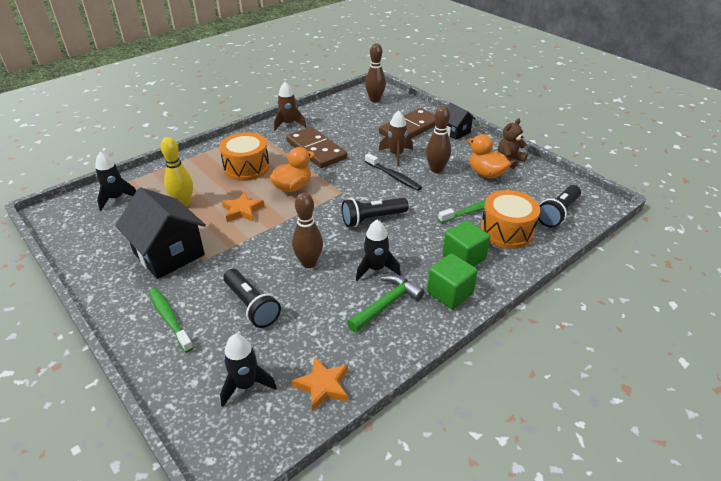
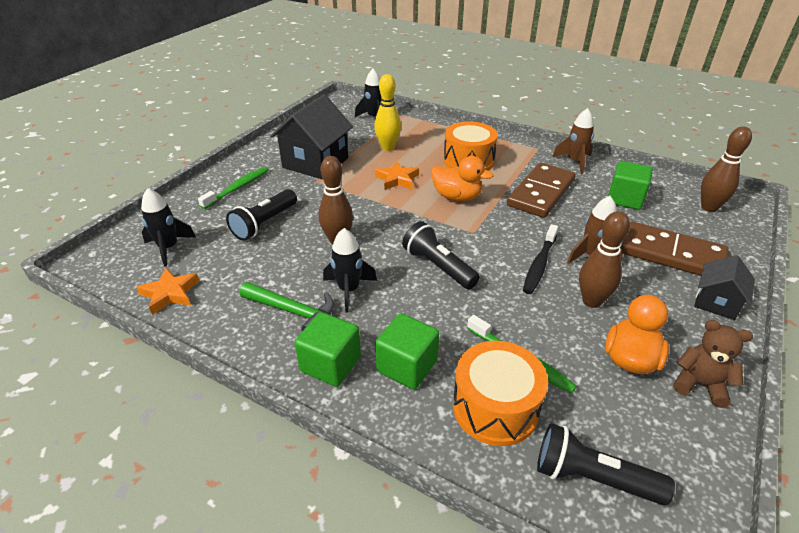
camera: 70 degrees right, 0 degrees up
none -> green cube [608,161,653,210]

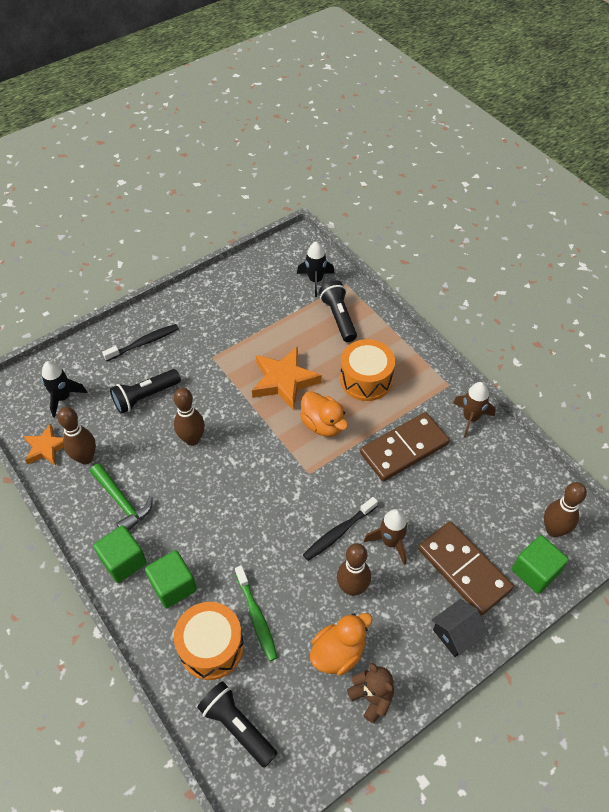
camera: 25 degrees right, 15 degrees up
green toothbrush [198,167,269,209] -> black toothbrush [102,324,179,361]
black house [270,94,353,179] -> none
black rocket [323,228,377,312] -> none
yellow bowling pin [374,74,401,151] -> none
orange star [375,161,419,190] -> orange star [252,346,322,411], size x1.61
black flashlight [402,221,480,289] -> black flashlight moved to [319,280,357,342]
green cube [608,161,653,210] -> green cube moved to [512,535,569,594]
none -> brown bowling pin [57,407,96,464]

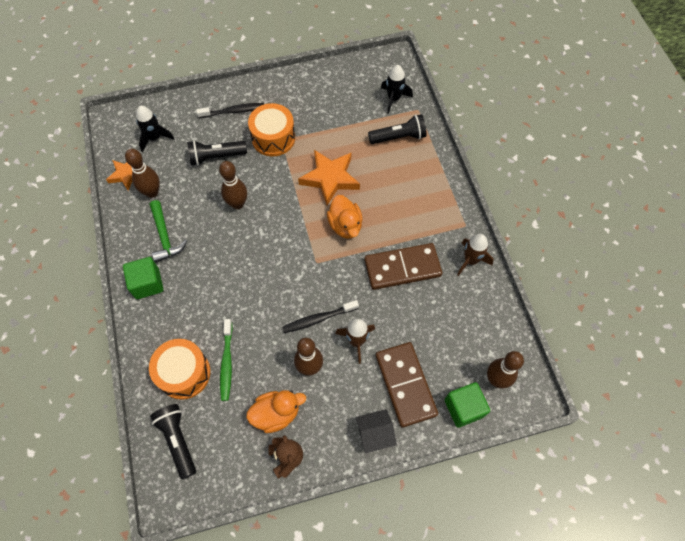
camera: 20 degrees right, 10 degrees up
green cube [145,550,197,608] -> none
black flashlight [319,280,357,342] -> black flashlight turned 75 degrees clockwise [368,114,426,144]
orange drum [340,339,395,401] -> orange drum moved to [248,103,295,156]

